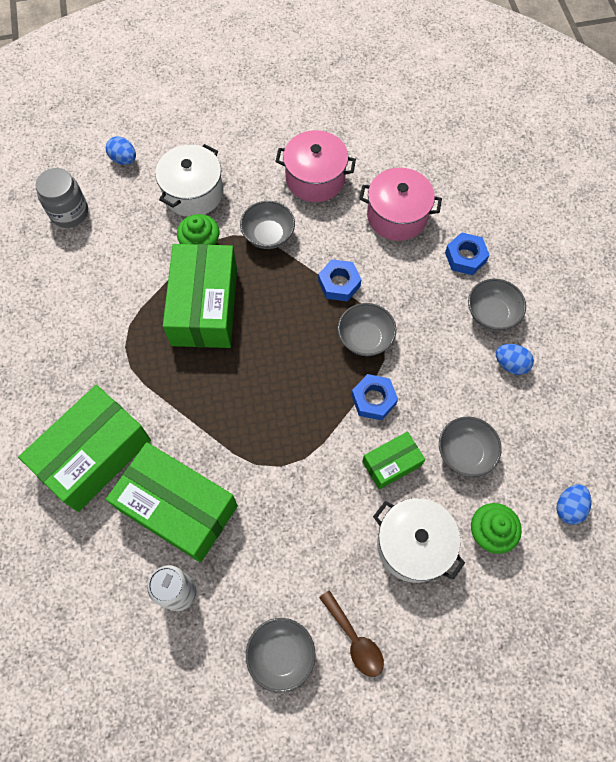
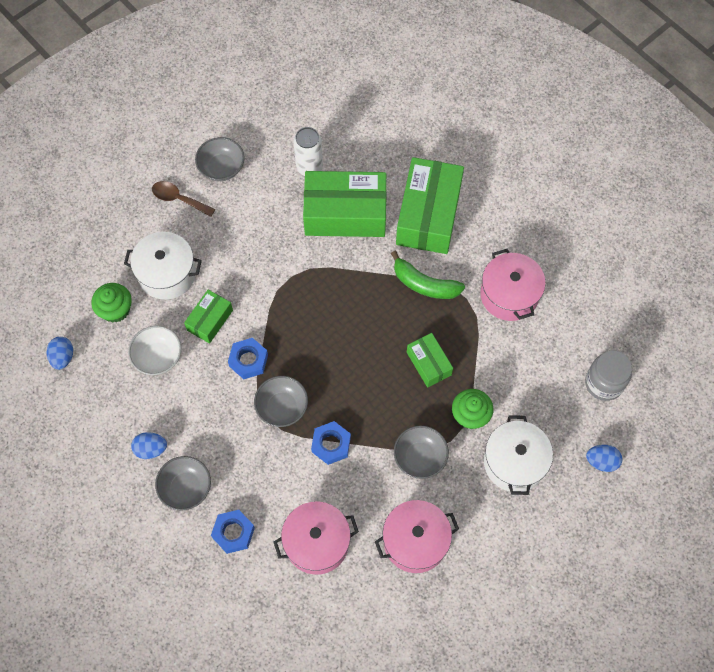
camera: 150 degrees right, 0 degrees up
green box [163,244,237,348] -> green box [407,333,453,388], size x0.51
grey bowl [439,417,502,477] -> white bowl [128,326,181,375]
none -> green banana [391,251,465,299]
none -> pink pot [480,249,546,321]

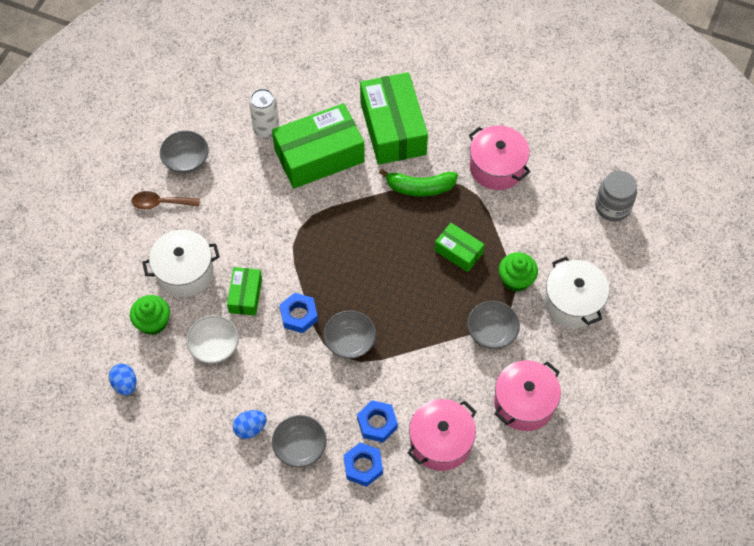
camera: 25 degrees left, 5 degrees down
blue nut [311,421,351,465] -> blue nut moved to [357,400,398,442]
blue egg [586,445,622,472] -> none

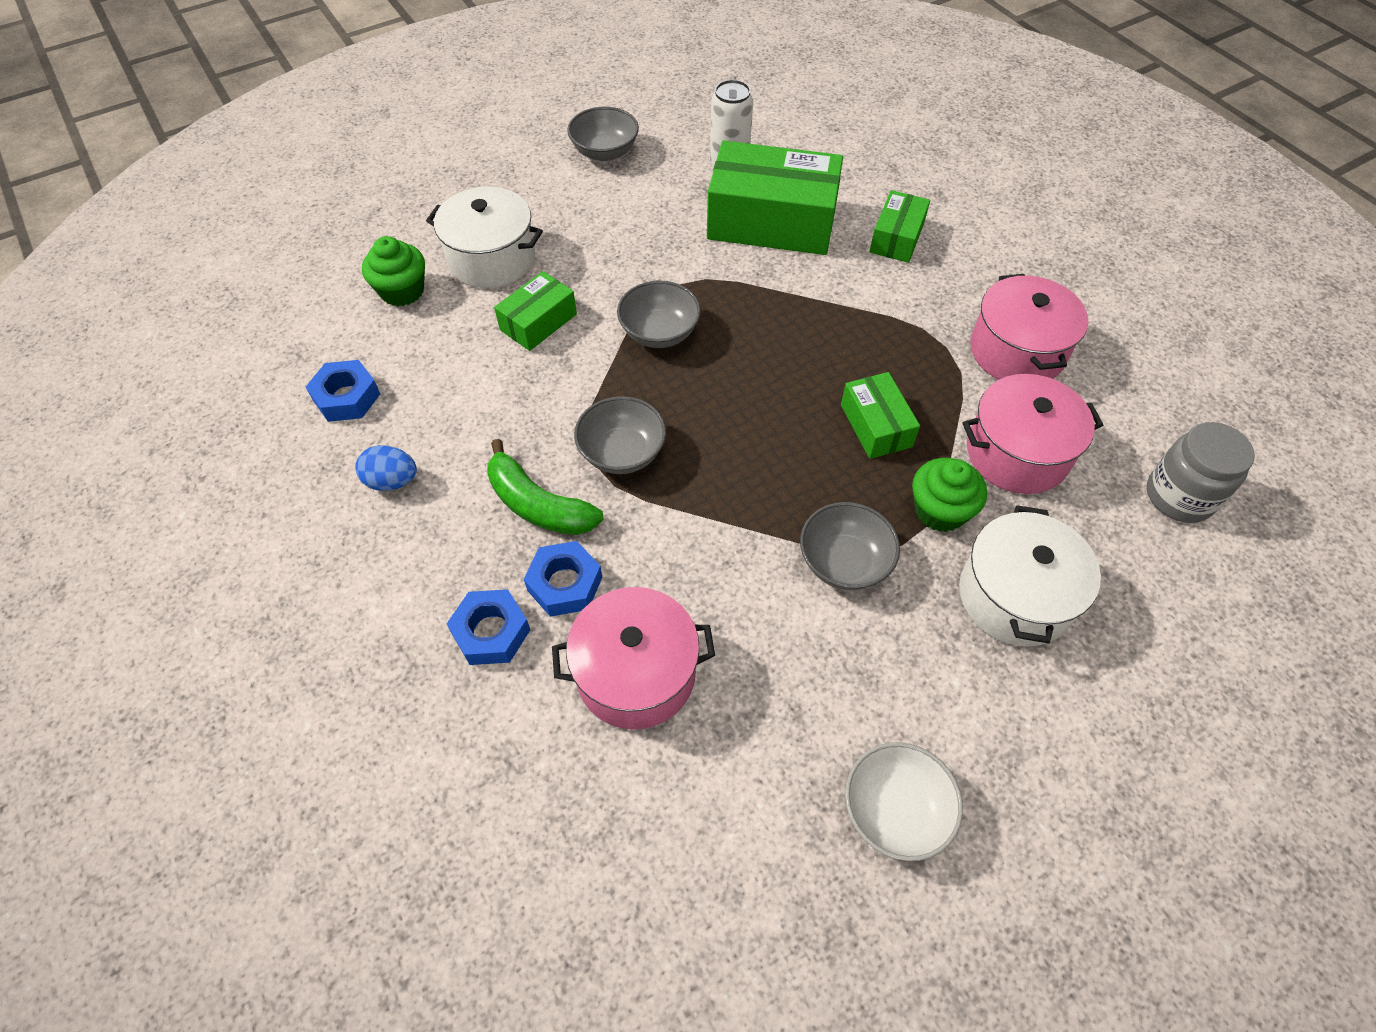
camera: 35 degrees right, 5 degrees down
blue egg [109,364,136,396] -> none
brown spoon [131,191,200,209] -> none
white bowl [186,315,239,364] -> white bowl moved to [845,742,963,861]
grey bowl [272,415,327,467] -> grey bowl moved to [617,280,701,348]
blue nut [280,293,318,333] -> blue nut moved to [306,360,380,422]
green box [360,72,428,165] -> green box [870,190,930,263], size x0.51
green banana [379,169,458,197] -> green banana moved to [487,439,603,535]
pink pot [494,360,561,431] -> pink pot moved to [962,374,1103,494]

